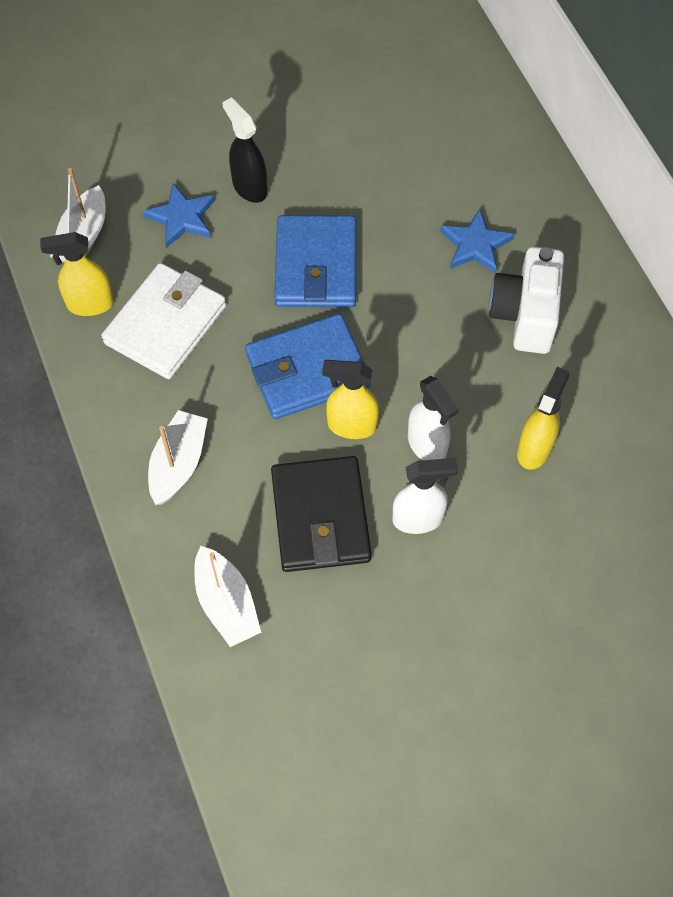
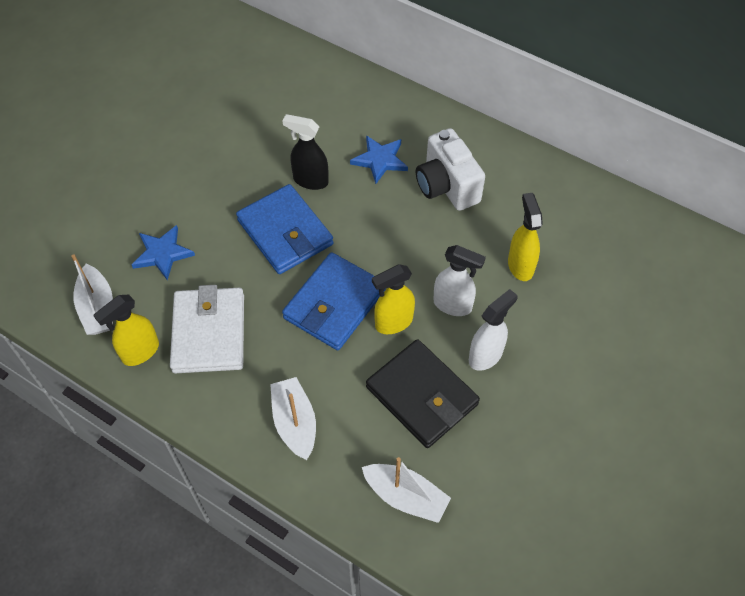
camera: 35 degrees left, 5 degrees down
black spray bottle [222,97,267,203] -> black spray bottle moved to [283,114,329,190]

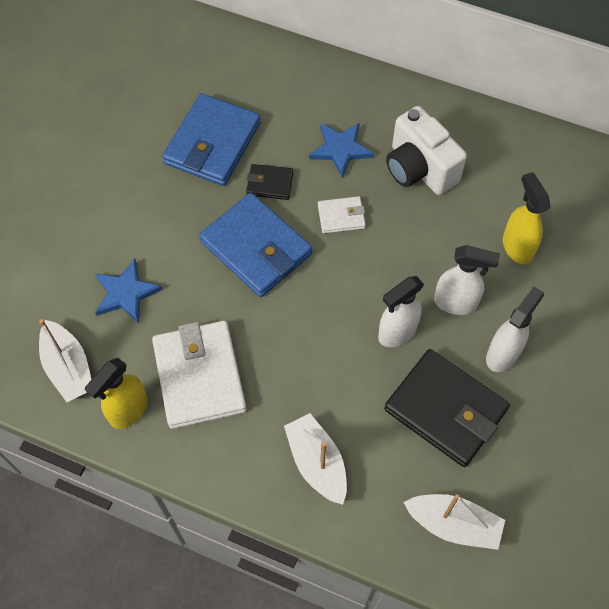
camera: 10 degrees left, 5 degrees up
blue wallet [282,252,386,350] -> blue wallet moved to [162,93,261,186]
black spray bottle [283,114,329,190] -> black wallet [246,164,293,200]
yellow spray bottle [372,264,415,334] -> white spray bottle [378,276,424,347]
none -> white wallet [318,196,366,233]

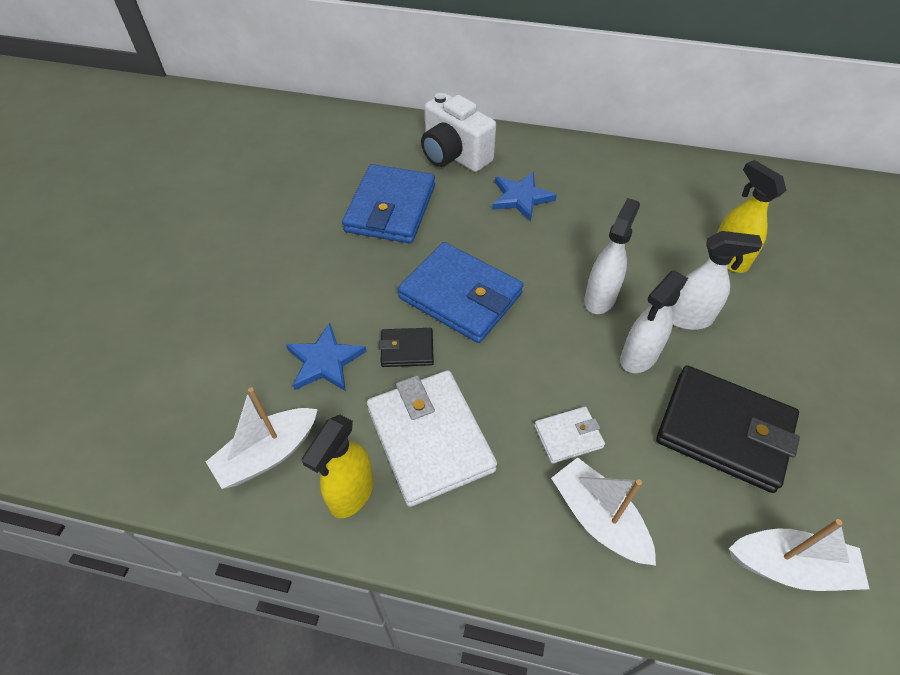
camera: 10 degrees left, 10 degrees down
white boat [39,319,92,402] -> white boat turned 90 degrees clockwise [206,387,318,489]
black wallet [246,164,293,200] -> black wallet moved to [379,328,434,367]
white wallet [318,196,366,233] -> white wallet moved to [534,406,605,464]
white camera [386,106,467,195] -> white camera moved to [421,93,496,172]
white spray bottle [486,287,544,372] -> white spray bottle moved to [584,198,640,314]

